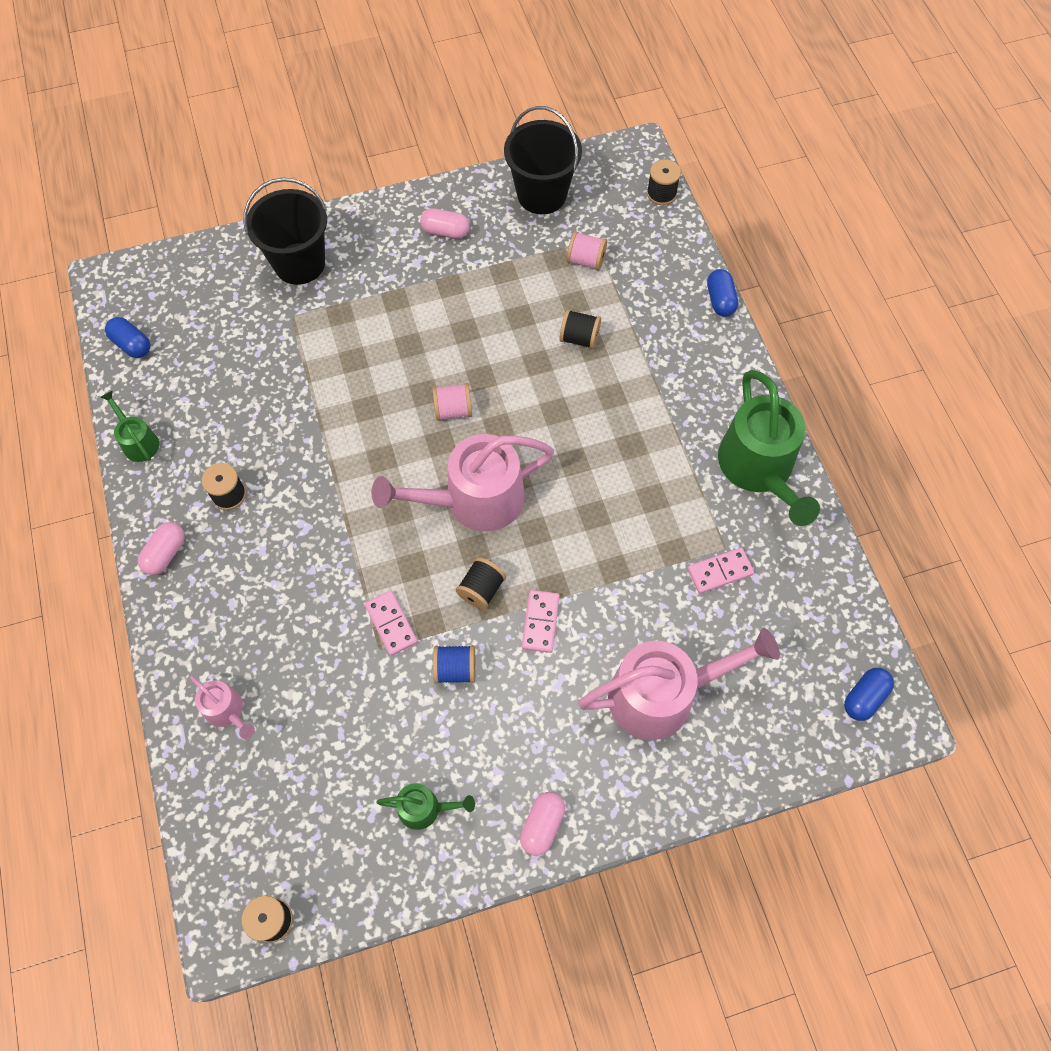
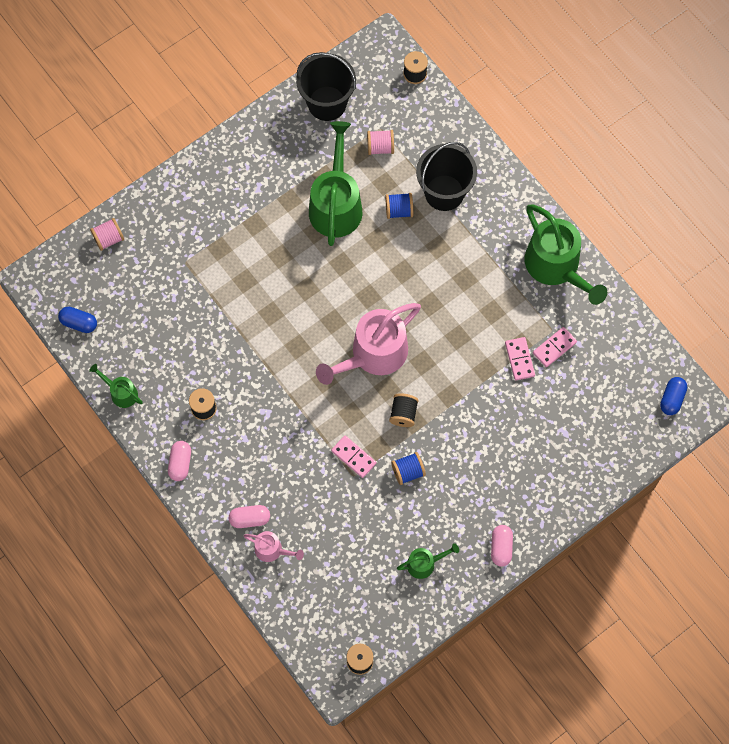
camera: 20 degrees left, 5 degrees up
black bucket [244,178,327,285] -> black bucket moved to [416,142,477,211]
pink capsule [420,208,470,239] -> pink capsule moved to [229,505,270,528]
pink spool [432,383,472,421] -> pink spool moved to [90,218,124,251]
pink domino [522,590,560,653] -> pink domino moved to [505,337,535,380]
black spool [560,309,601,349] -> blue spool [385,193,413,219]
pink watering can [578,628,780,740] -> none
blue capsule [707,269,738,317] -> none
none -> green watering can [309,121,362,246]

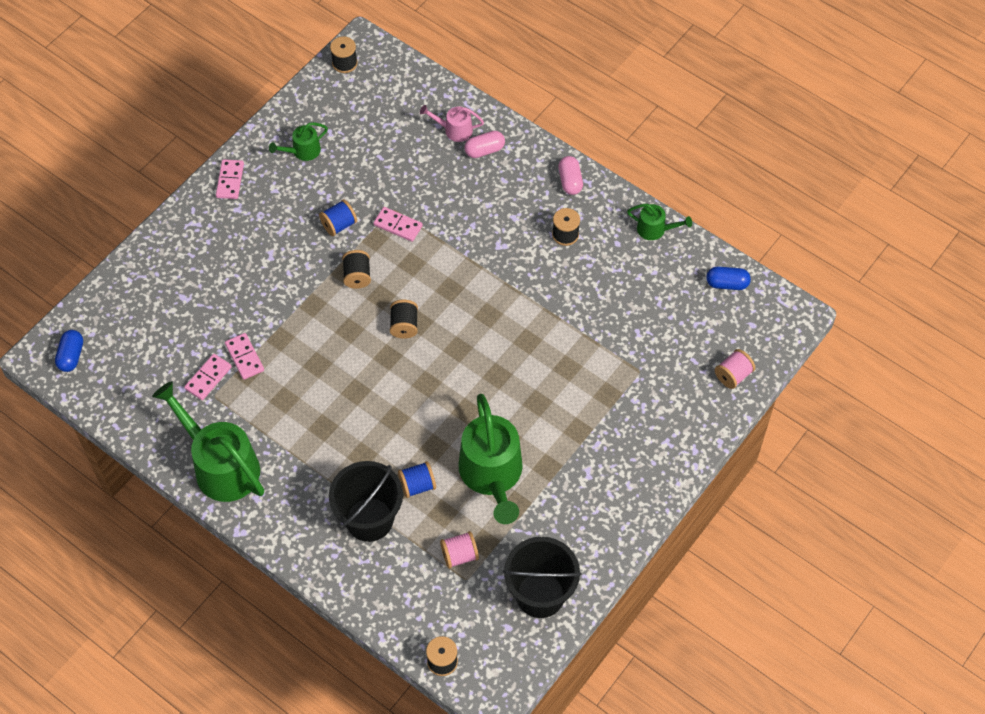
camera: 165 degrees right, 10 degrees down
pink watering can [316,303,421,385] -> black spool [390,300,418,338]
pink capsule [491,525,513,567] -> pink domino [216,159,244,199]

